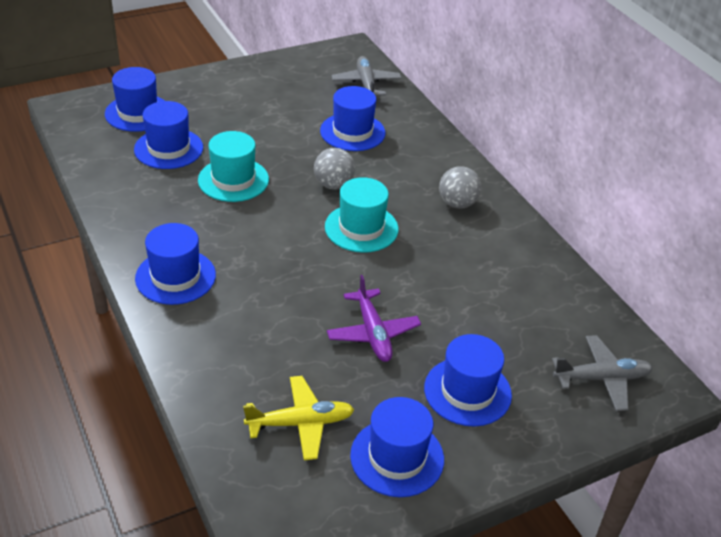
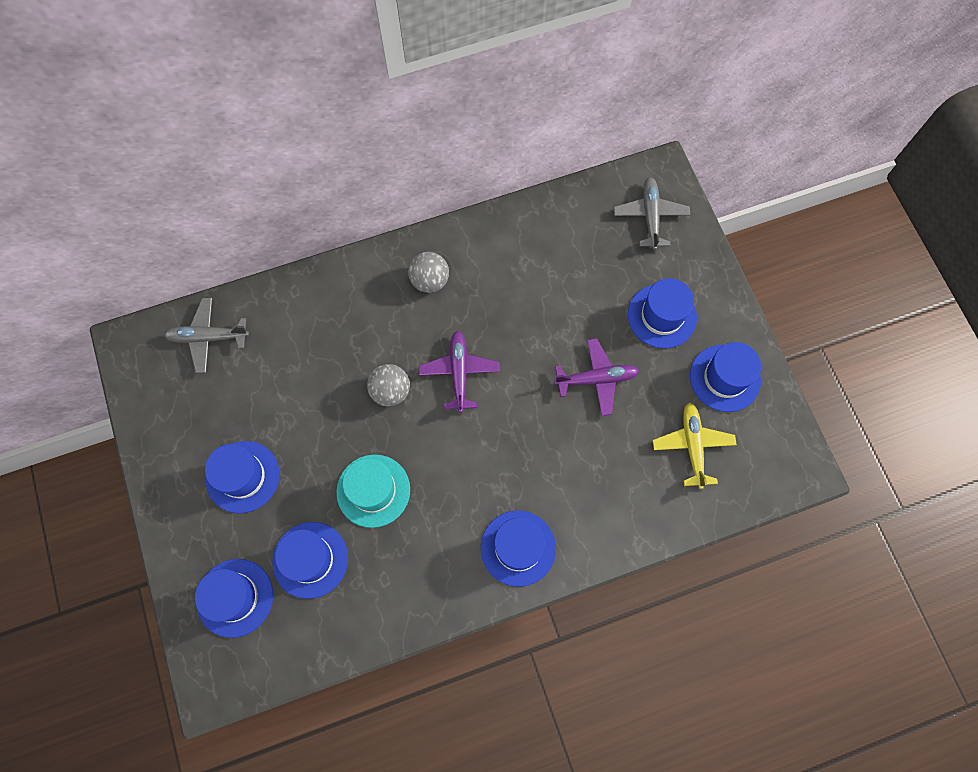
camera: 80 degrees left, 30 degrees up
blue hat [320,86,386,151] -> blue hat moved to [205,441,280,513]
turquoise hat [325,177,399,253] -> purple plane [419,331,500,413]

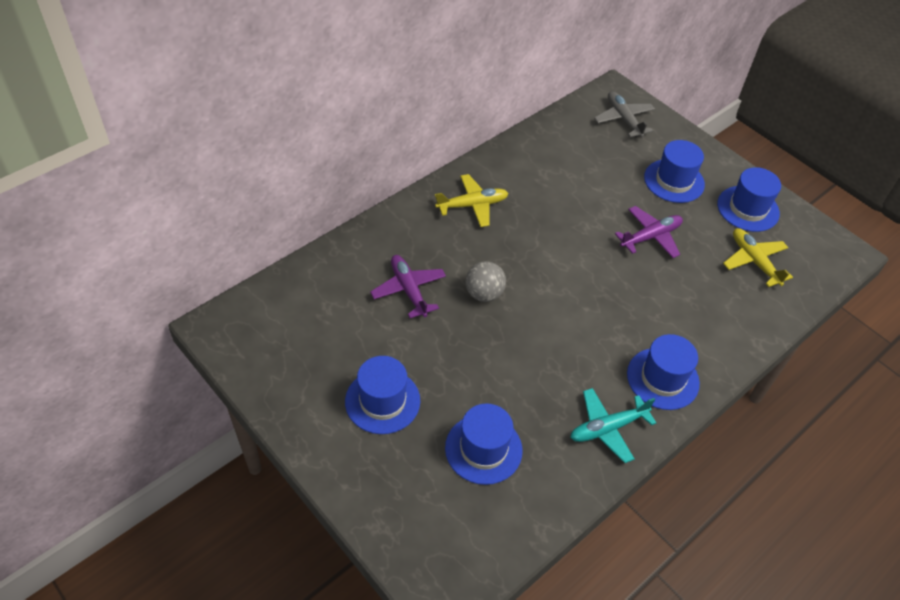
camera: 25 degrees left, 20 degrees down
grey plane [164,298,249,373] -> none
blue hat [195,559,273,638] -> none
turquoise hat [336,454,410,528] -> none
grey ball [408,252,449,293] -> yellow plane [435,174,509,227]
purple plane [419,331,500,413] -> purple plane moved to [370,255,446,318]
none -> turquoise plane [570,388,656,463]

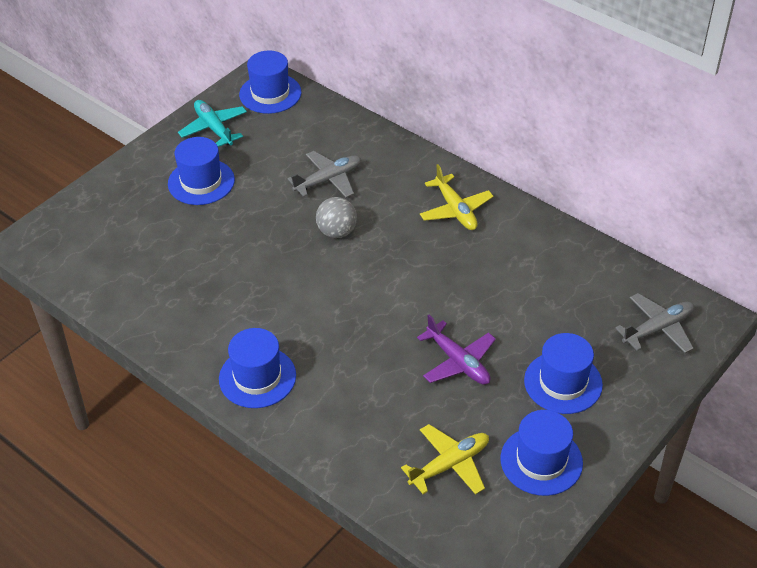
camera: 85 degrees right, 5 degrees down
purple plane [370,255,446,318] -> grey plane [288,151,361,198]
blue hat [445,403,523,485] -> blue hat moved to [239,51,301,114]
turquoise plane [570,388,656,463] -> turquoise plane moved to [178,100,247,147]

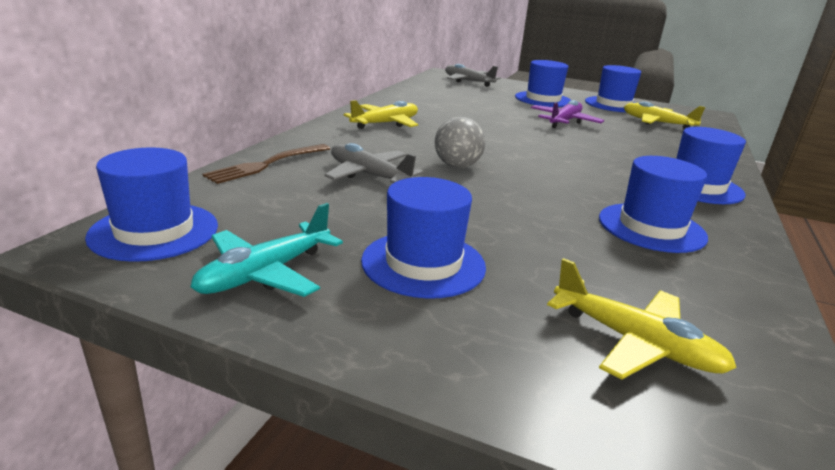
camera: 110 degrees left, 20 degrees down
none -> brown fork [203,144,330,184]
none -> yellow plane [547,258,737,379]
none -> blue hat [599,156,708,253]

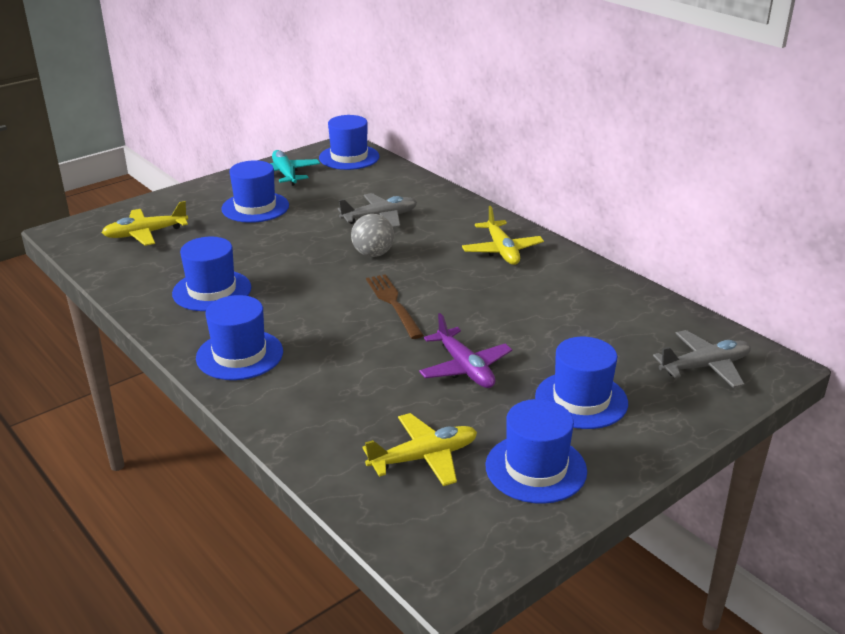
camera: 120 degrees right, 5 degrees up
brown fork [203,144,330,184] -> brown fork moved to [366,274,424,339]

